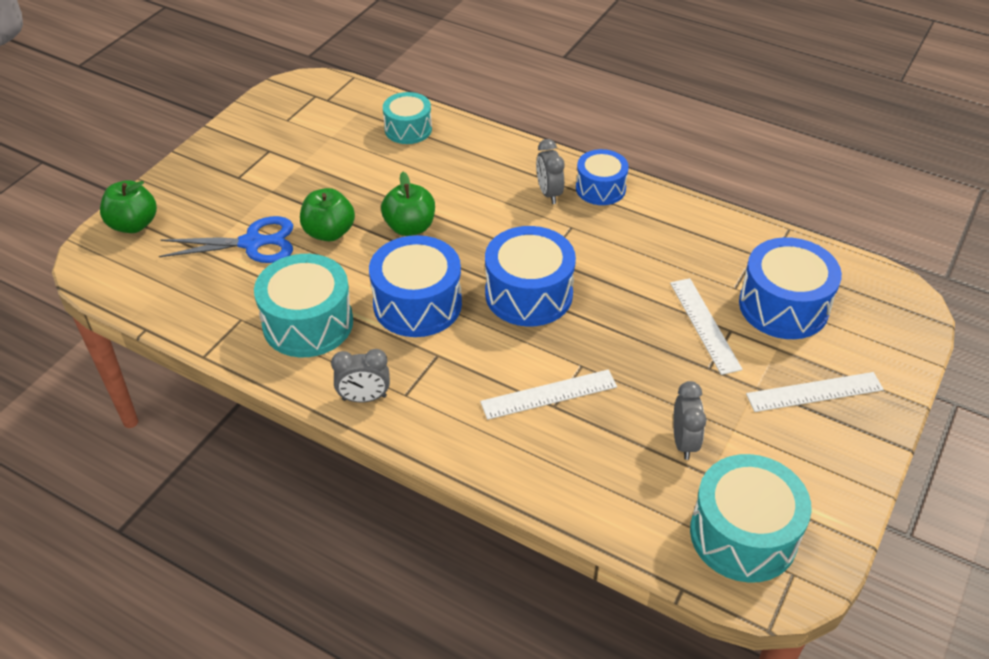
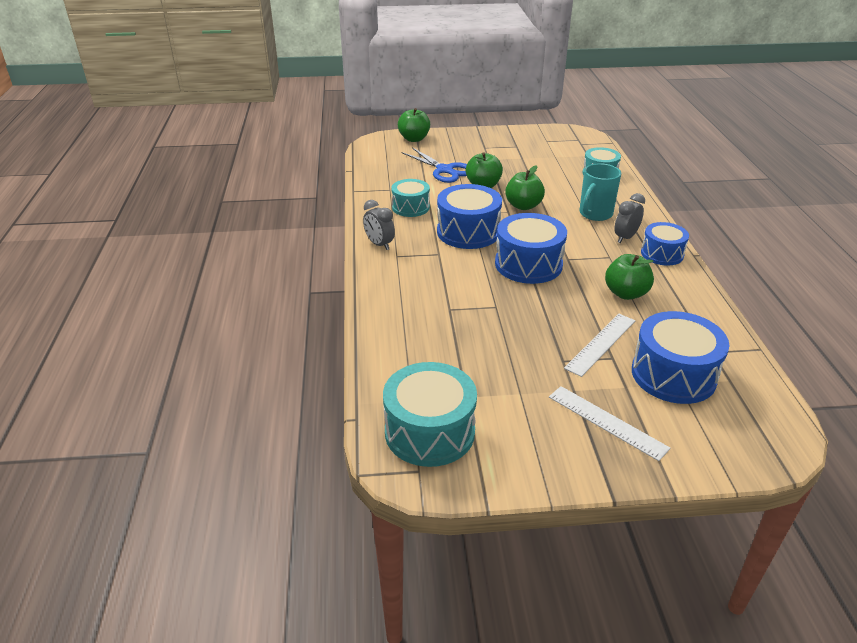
camera: 55 degrees right, 10 degrees down
turquoise drum [254,254,353,357] -> turquoise drum [392,179,430,217], size x0.63
white ruler [480,369,617,420] -> none
grey clock [673,381,707,460] -> none
none -> turquoise mug [579,163,621,221]
none -> green apple [605,254,654,300]

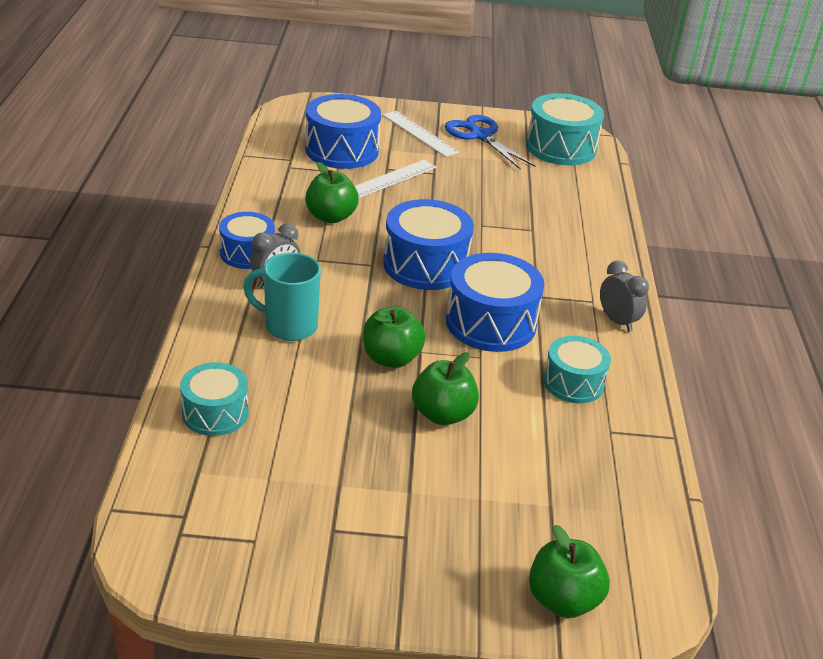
camera: 175 degrees left, 0 degrees up
blue scissors [402,148,467,183] -> blue scissors moved to [445,115,536,170]
turquoise mug [579,163,621,221] -> turquoise mug turned 120 degrees counterclockwise [243,253,321,341]

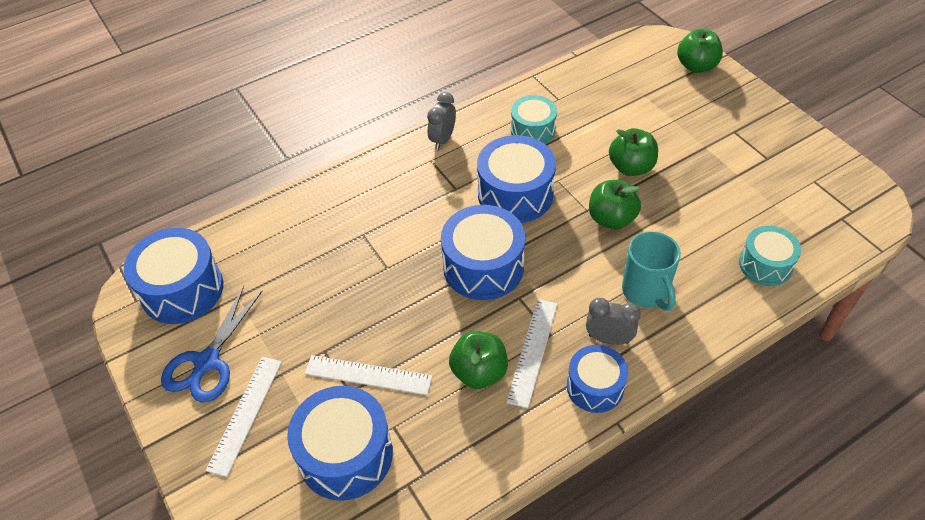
camera: 120 degrees left, 15 degrees up
turquoise drum [526,93,604,165] -> blue drum [124,228,223,324]
none -> white ruler [506,299,558,408]

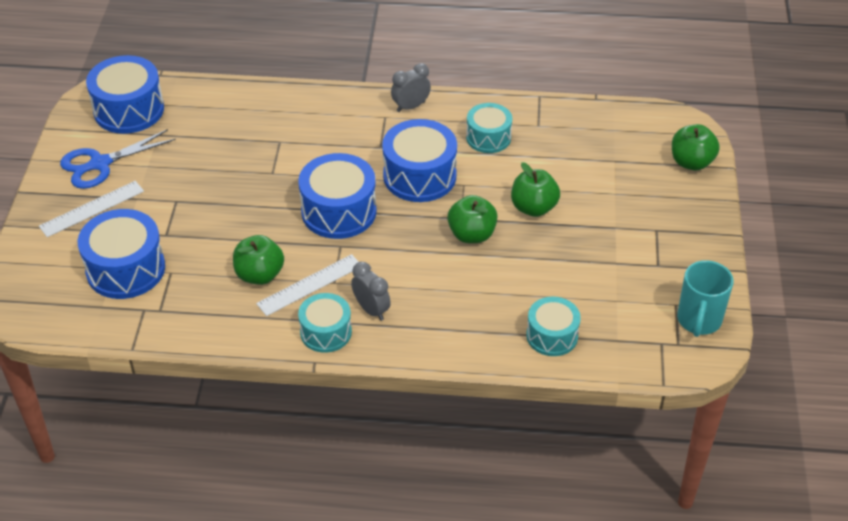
camera: 35 degrees right, 5 degrees down
white ruler [305,355,433,395] -> none
blue drum [567,345,628,413] -> turquoise drum [298,293,352,353]
turquoise mug [622,231,681,311] -> turquoise mug moved to [677,260,734,337]

